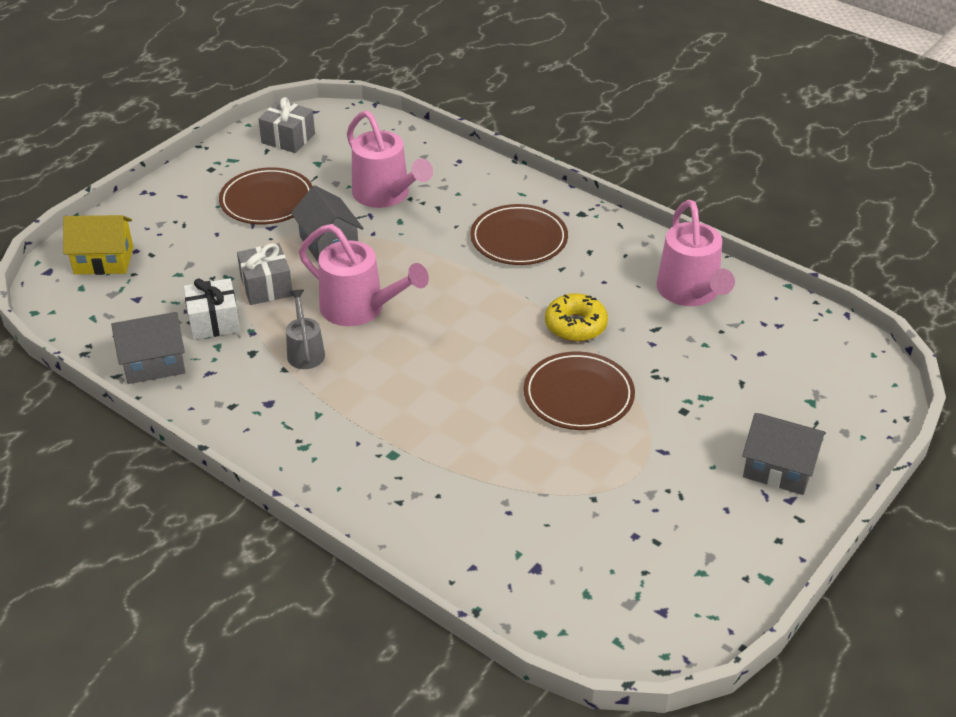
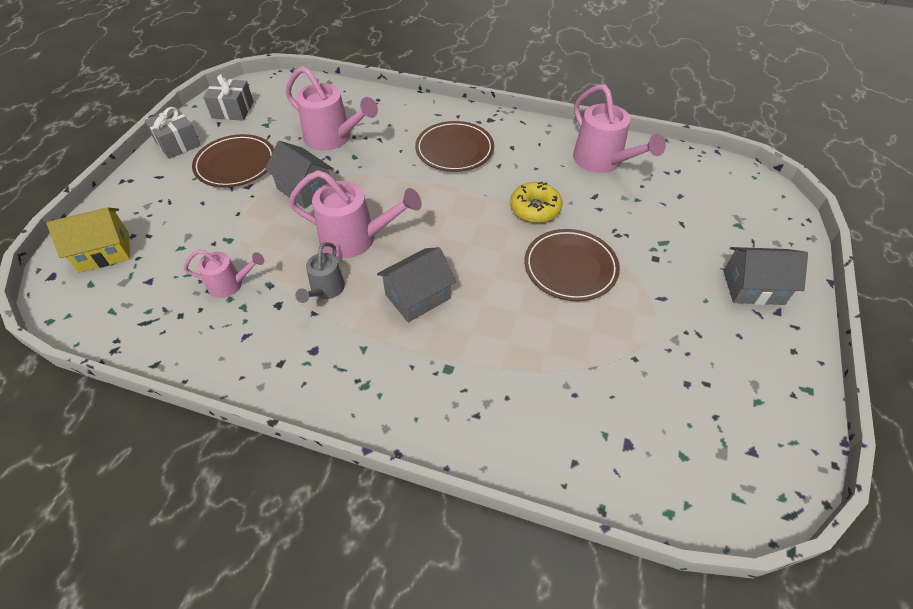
camera: 20 degrees left, 10 degrees up
grey house [111,312,185,384] -> grey house moved to [377,247,456,322]
white gift [184,278,240,340] -> pink watering can [184,249,264,298]
grey gift [237,243,293,305] -> grey gift moved to [145,107,201,159]
grey watering can [286,290,325,369] -> grey watering can turned 135 degrees counterclockwise [295,242,345,303]

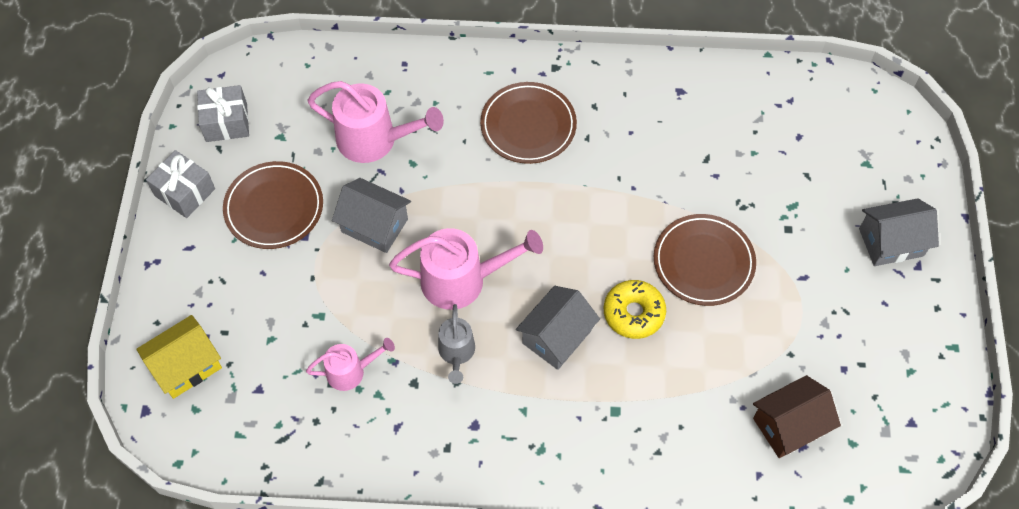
camera: 15 degrees left, 10 degrees up
yellow donut [510,182,563,223] -> yellow donut moved to [604,280,666,339]
pink watering can [573,84,666,173] -> none
none -> brown house [753,375,841,458]

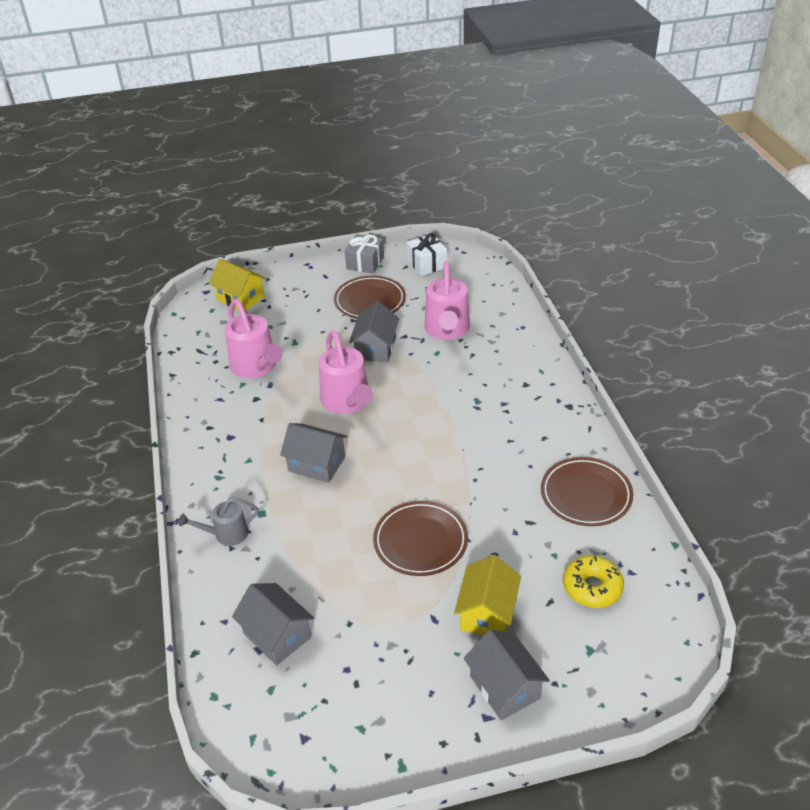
camera: 75 degrees right, 20 degrees down
grey gift [197,85,249,142] -> white gift [407,233,447,276]
pink watering can [306,338,395,391] -> pink watering can [225,299,283,378], size x1.73
grey watering can [438,304,475,384] -> grey watering can moved to [178,497,259,546]
brown plate [480,82,577,164] -> brown plate moved to [541,457,633,526]
yellow donut [604,280,666,339] -> yellow donut moved to [563,555,624,608]
brown house [753,375,841,458] -> grey house [232,583,314,666]
none -> yellow house [454,555,521,635]

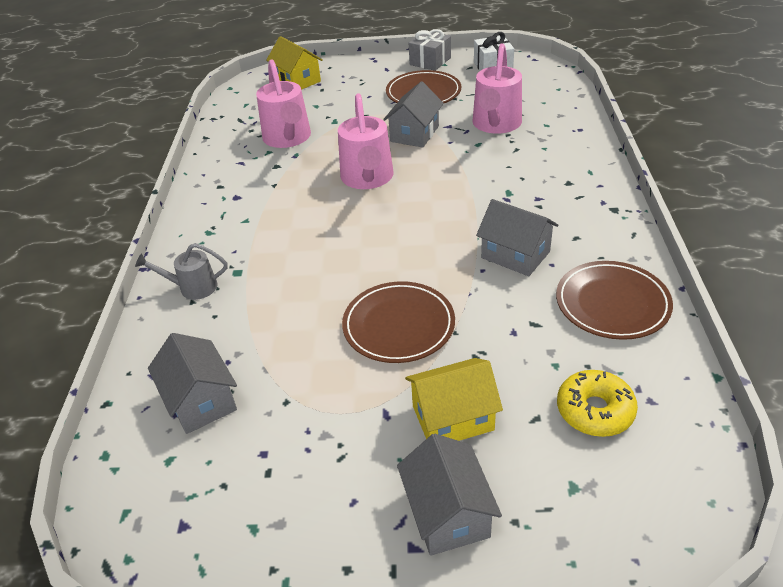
camera: 15 degrees right, 0 degrees up
grey house [280,423,348,483] -> grey house moved to [476,199,558,276]
yellow house [454,555,521,635] -> yellow house turned 45 degrees clockwise [405,358,503,441]

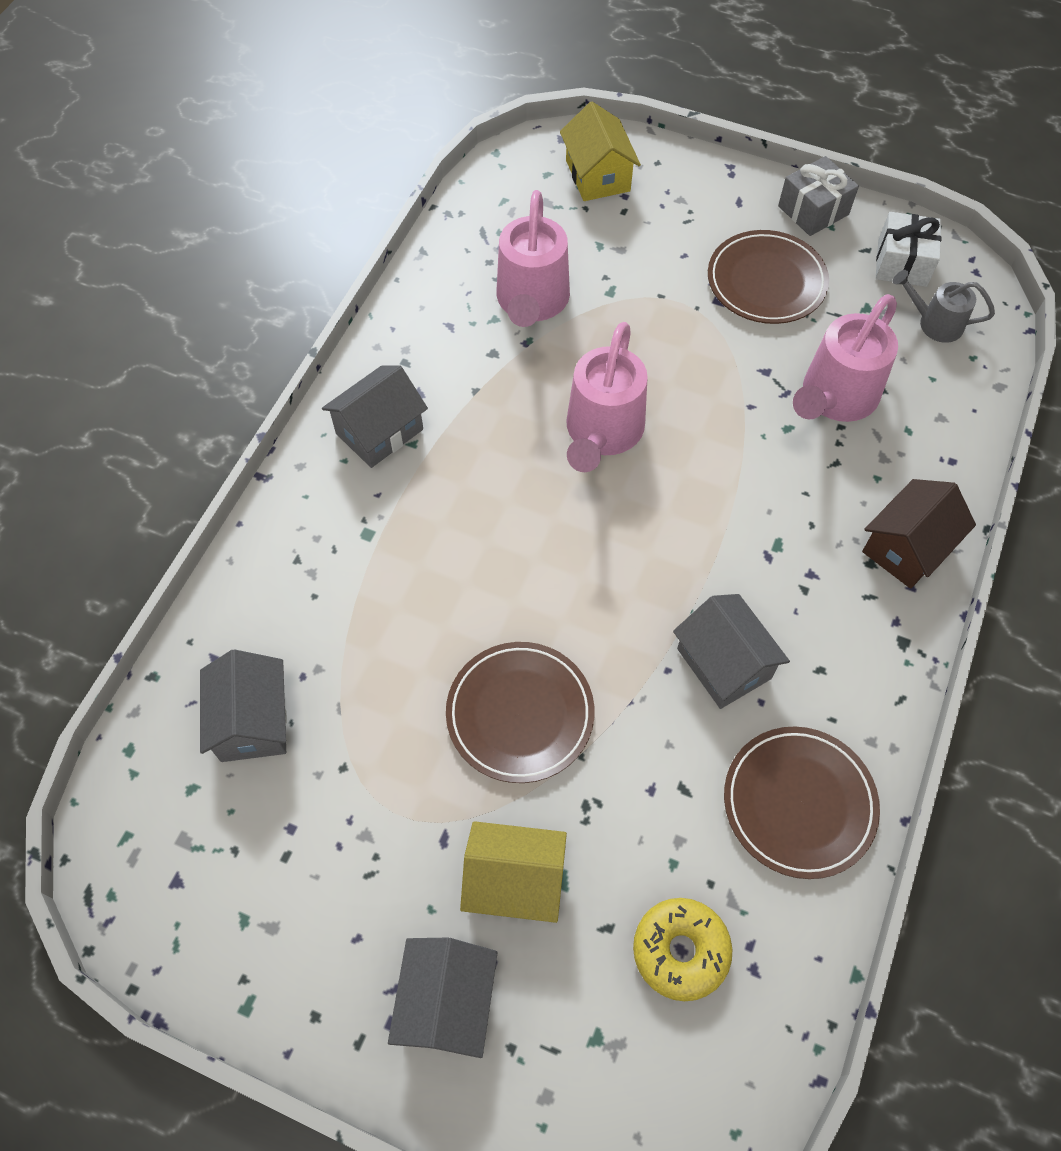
camera: 20 degrees right, 20 degrees up
grey watering can [135,243,228,300] -> grey watering can moved to [893,270,995,343]
grey house [383,81,444,148] -> grey house moved to [322,365,428,468]
none -> brown house [862,479,976,589]

